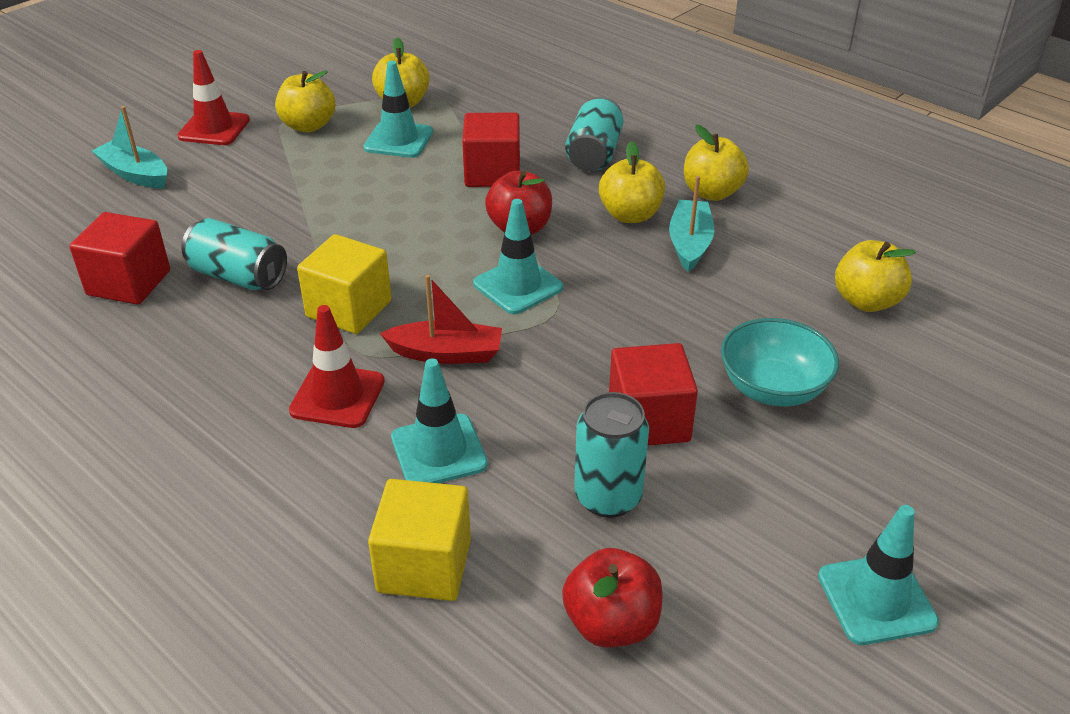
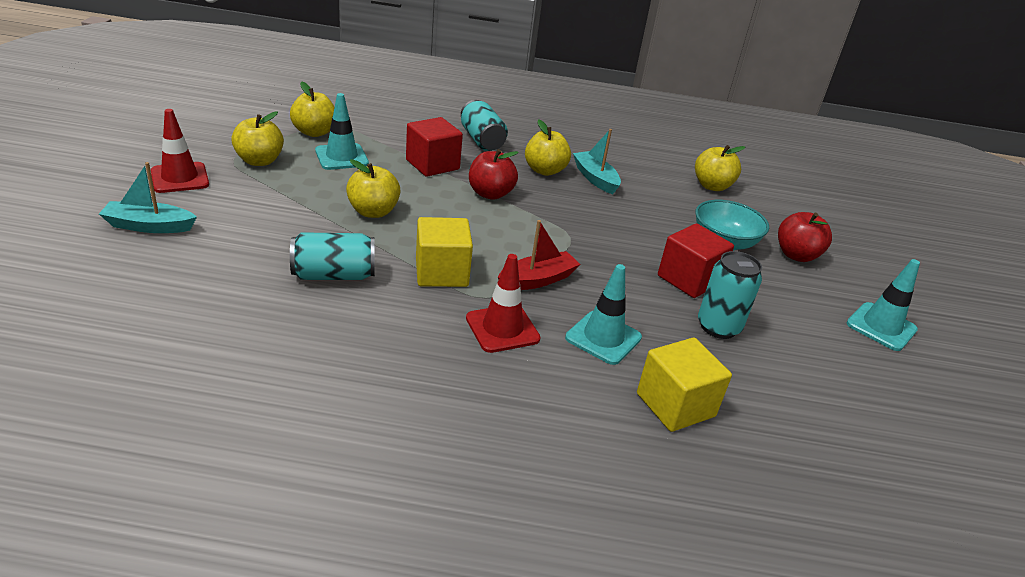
camera: 40 degrees left, 5 degrees down
red cube [69,212,170,305] -> none
turquoise traffic cone [473,199,563,314] -> none
red apple [562,548,663,648] -> red apple moved to [778,212,832,262]
yellow apple [684,124,749,201] -> yellow apple moved to [346,159,401,218]

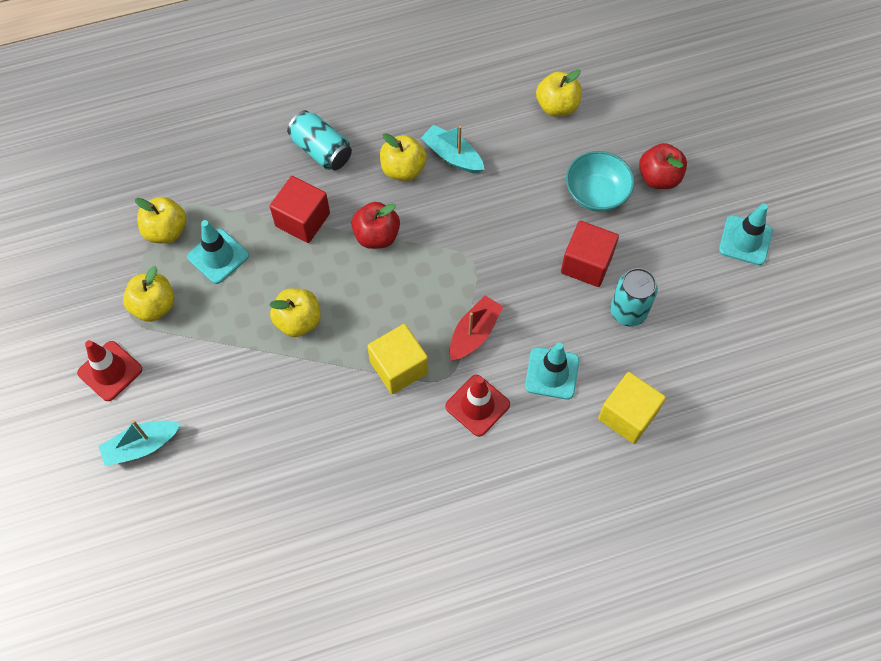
camera: 20 degrees left, 30 degrees up
turquoise can [290,232,375,280] -> none

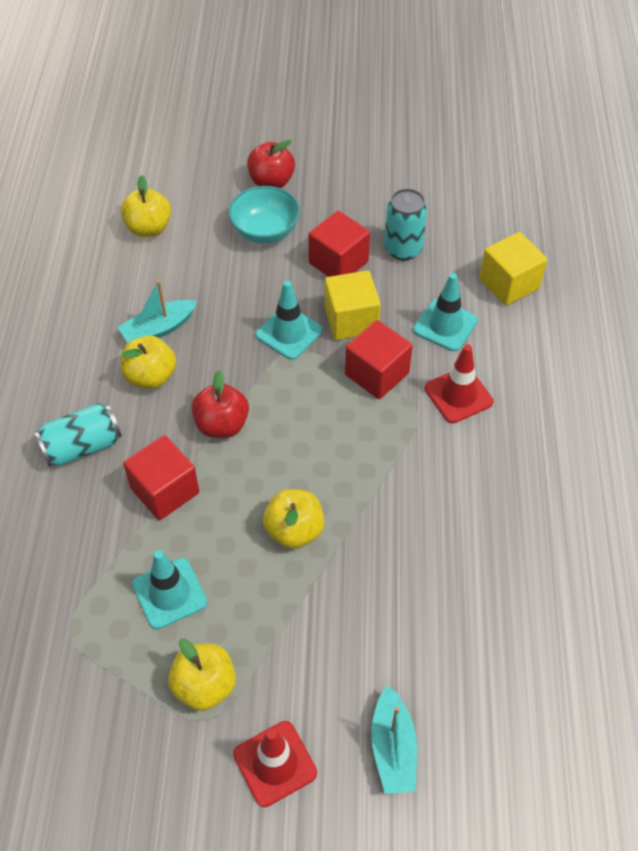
camera: 70 degrees left, 10 degrees down
yellow apple [135,197,187,244] -> none
yellow cube [367,324,428,394] -> yellow cube moved to [325,270,381,340]
red boat [450,296,503,361] -> red cube [345,320,413,399]
turquoise traffic cone [719,203,773,265] -> turquoise traffic cone moved to [256,281,323,360]

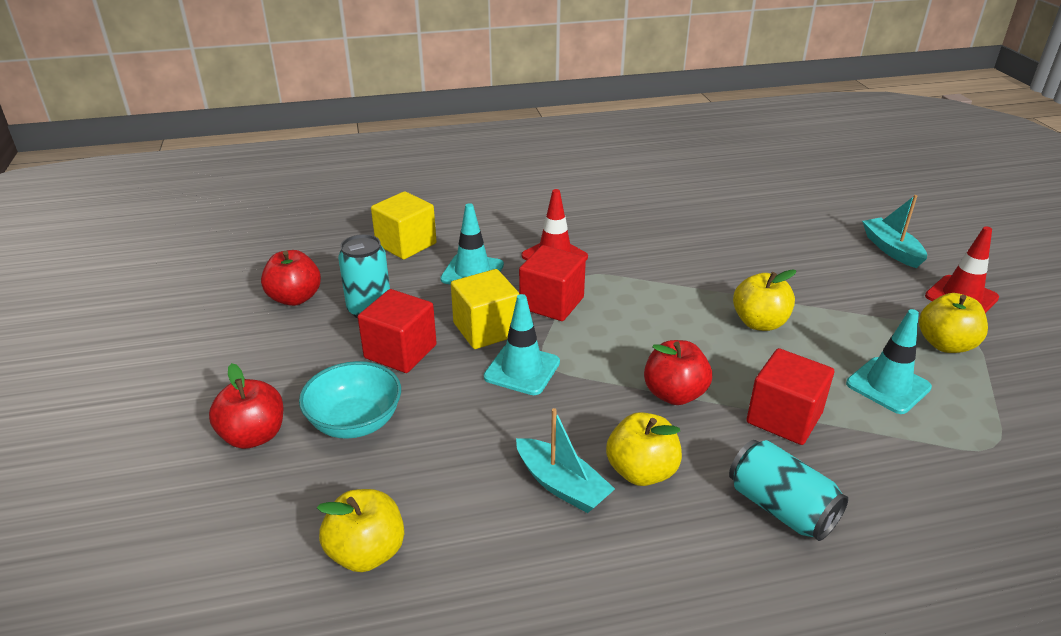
camera: 105 degrees left, 20 degrees down
turquoise boat [371,686,417,794] -> turquoise boat turned 90 degrees counterclockwise [862,195,927,268]
none -> red apple [261,250,321,306]

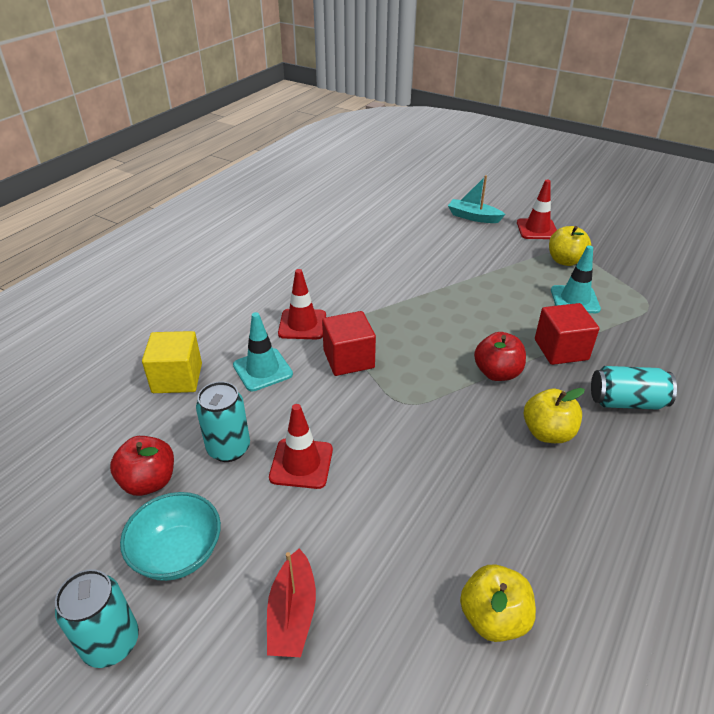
camera: 45 degrees left, 5 degrees up
red apple [209,363,283,449] -> red boat [267,548,316,657]
turquoise bowl [299,361,401,439] -> turquoise bowl moved to [120,492,221,581]
red cube [358,289,437,373] -> red traffic cone [269,404,333,489]
yellow cube [451,269,520,349] -> none
turquoise traffic cone [484,294,560,395] -> none
turquoise boat [516,408,615,513] -> none
yellow apple [733,269,796,331] -> none
none -> turquoise can [55,569,139,668]

